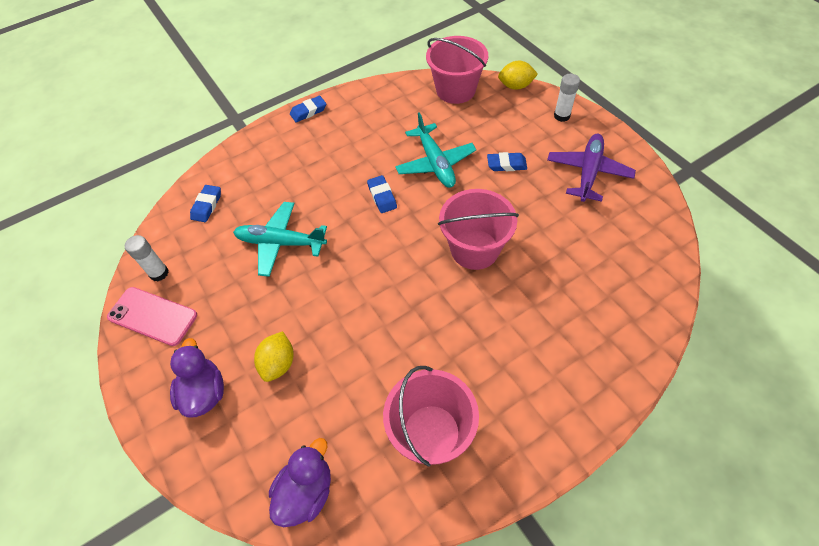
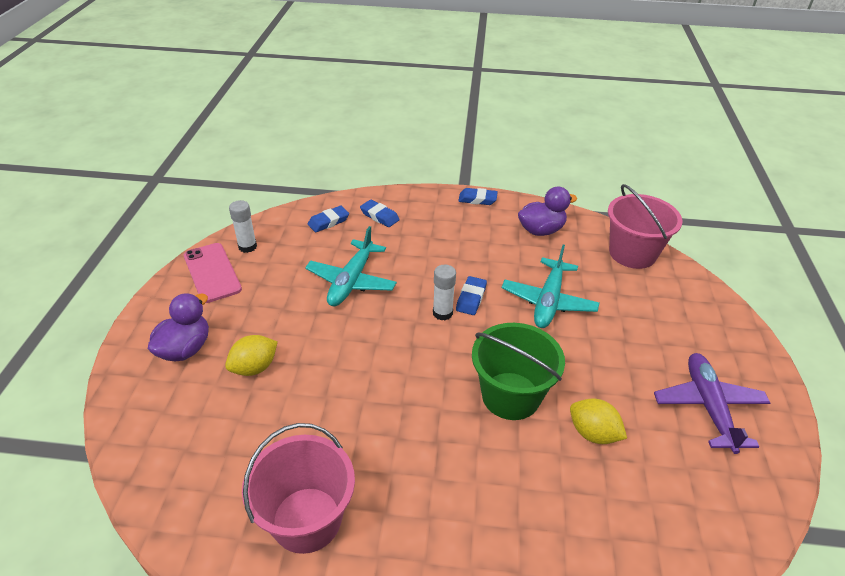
camera: 35 degrees right, 15 degrees down
turquoise plane [233,202,327,277] -> turquoise plane turned 120 degrees counterclockwise [305,226,397,306]
purple duck [269,438,331,527] -> purple duck moved to [518,186,577,236]
pink bucket [438,189,519,270] -> green bucket [472,323,565,420]
blue eraser [487,152,527,171] -> blue eraser moved to [360,200,400,227]
yellow lemon [498,61,538,90] -> yellow lemon moved to [570,398,627,444]
purple plane [547,134,636,202] -> purple plane turned 60 degrees counterclockwise [654,353,770,454]
white glue stick [554,74,580,122] -> white glue stick moved to [433,265,456,320]

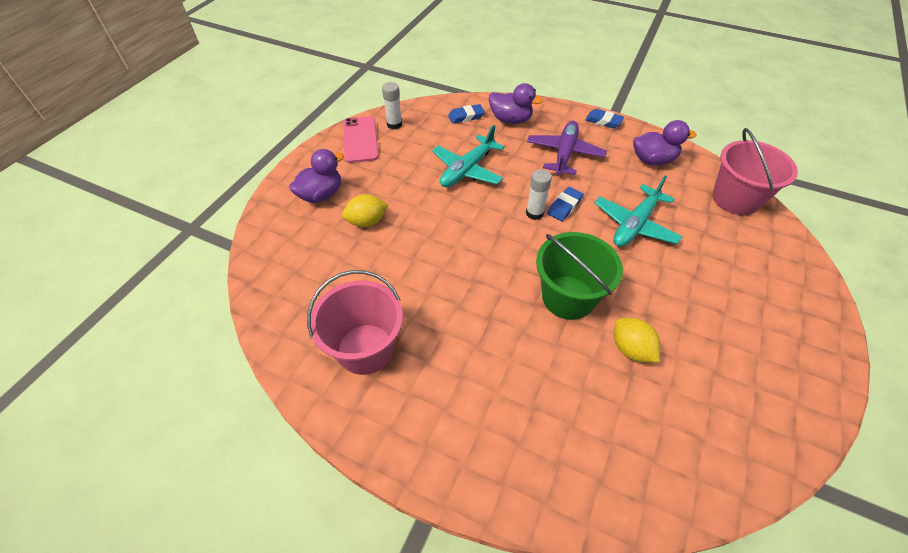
camera: 20 degrees right, 10 degrees up
blue eraser [360,200,400,227] -> purple duck [489,83,543,124]
purple plane [654,353,770,454] -> purple plane moved to [527,121,607,175]

